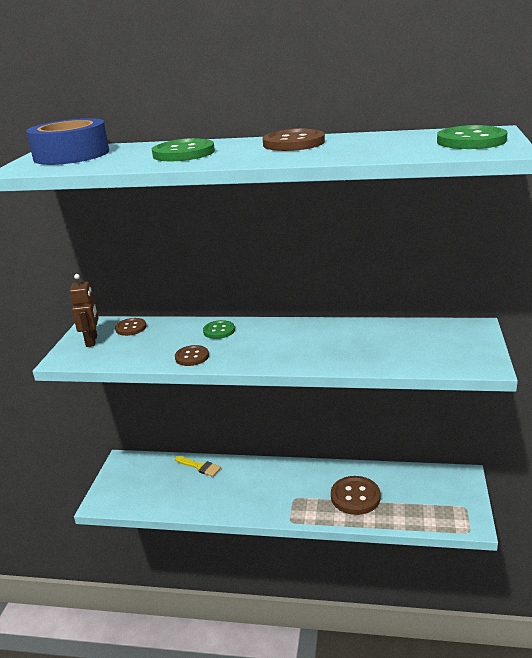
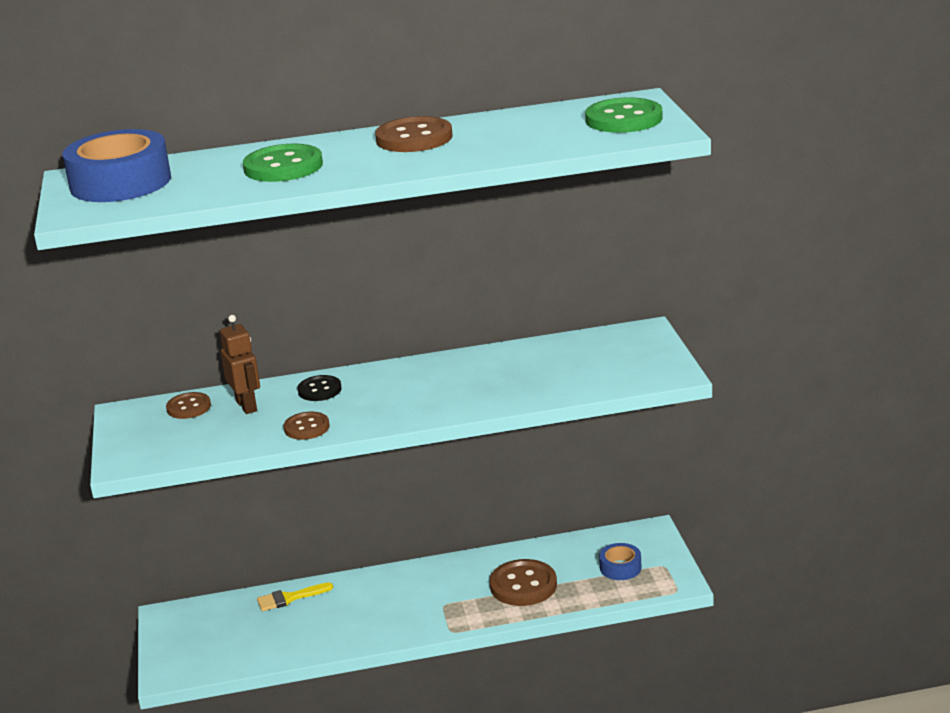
camera: 20 degrees left, 0 degrees up
brown robot [69,274,99,347] -> brown robot moved to [220,315,260,414]
yellow brush [175,456,221,477] -> yellow brush turned 150 degrees clockwise [257,582,333,611]
green button [203,320,235,339] -> black button [297,375,342,401]
none -> blue tape [599,543,642,580]

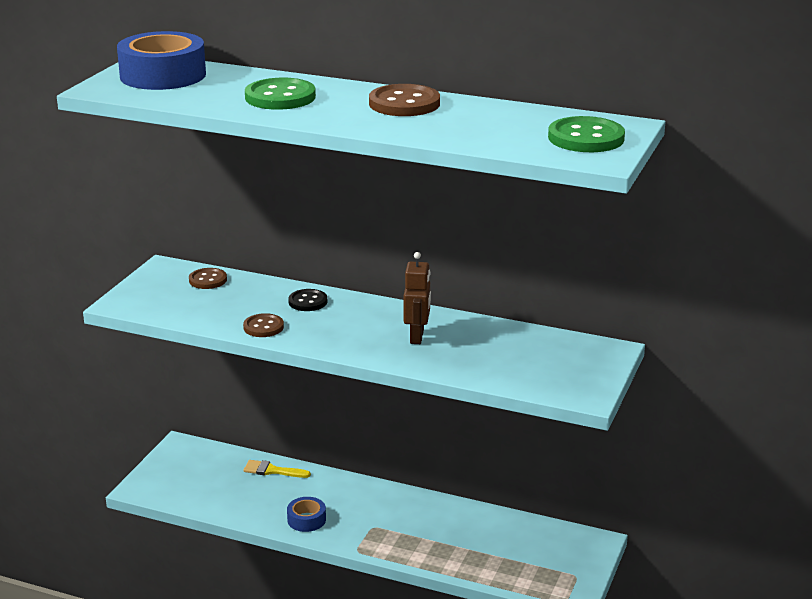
camera: 30 degrees right, 0 degrees up
brown robot [220,315,260,414] -> brown robot moved to [404,252,431,344]
brown button [489,559,557,606] -> none
blue tape [599,543,642,580] -> blue tape moved to [287,497,326,532]

